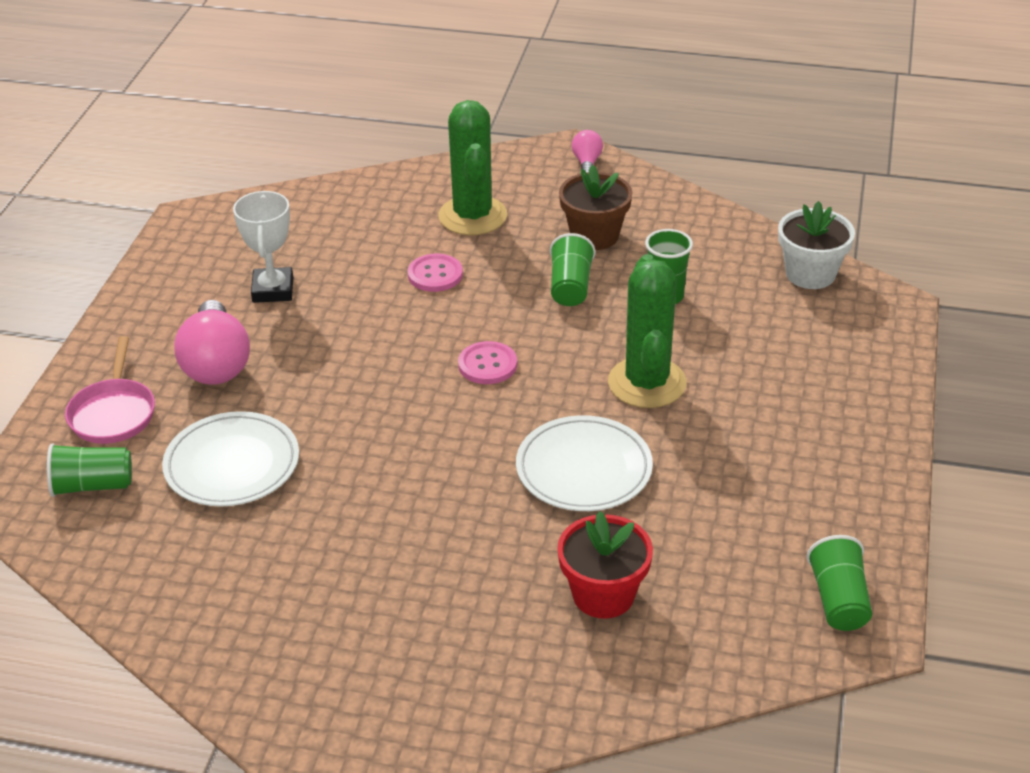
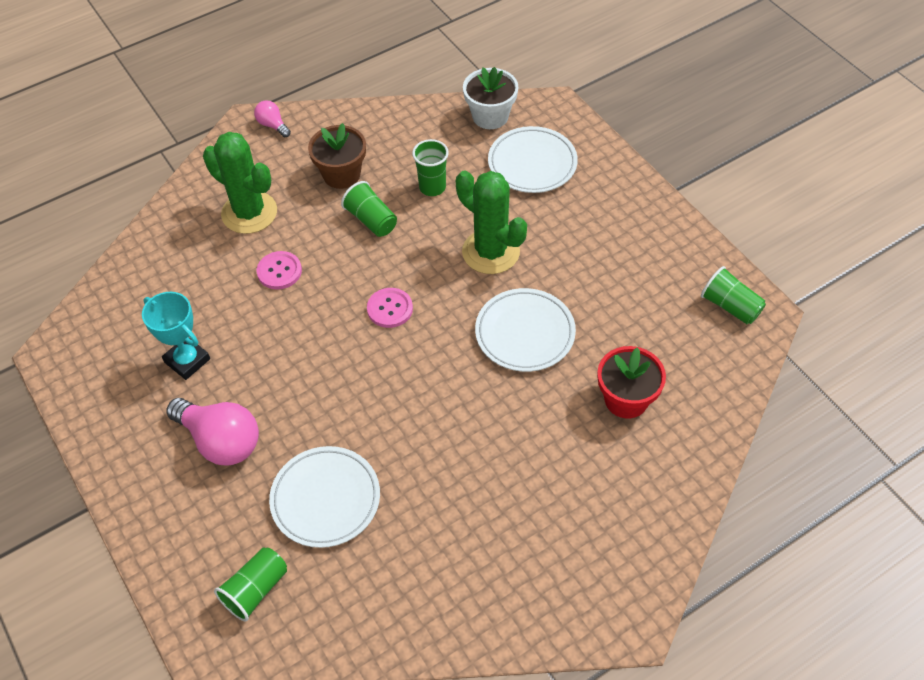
camera: 45 degrees left, 15 degrees up
pink pan [65,336,155,444] -> none
white trophy [233,191,293,303] -> turquoise trophy [142,292,210,380]
none -> white plate [488,126,578,193]

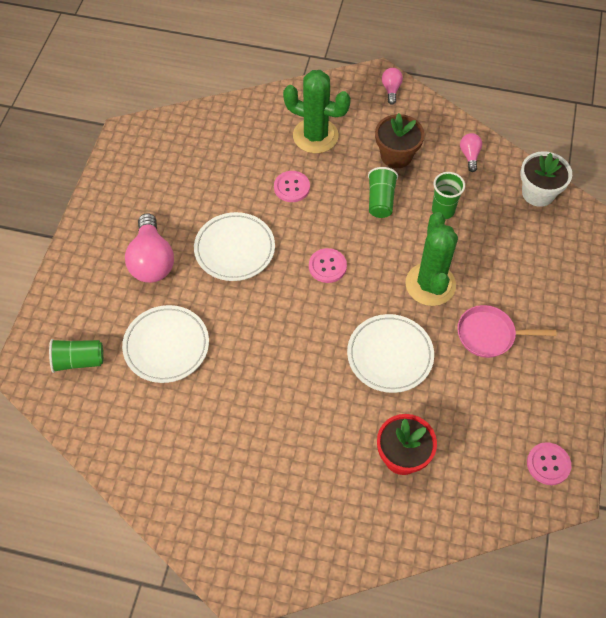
camera: 45 degrees right, 5 degrees up
turquoise trophy [142,292,210,380] -> none
green cactus [203,132,277,234] -> green cactus turned 60 degrees counterclockwise [283,70,351,153]
white plate [488,126,578,193] -> white plate moved to [194,212,275,281]
green cup [701,266,766,324] -> pink button [527,442,571,485]
none -> pink pan [457,305,556,358]
none -> pink light bulb [460,133,482,172]

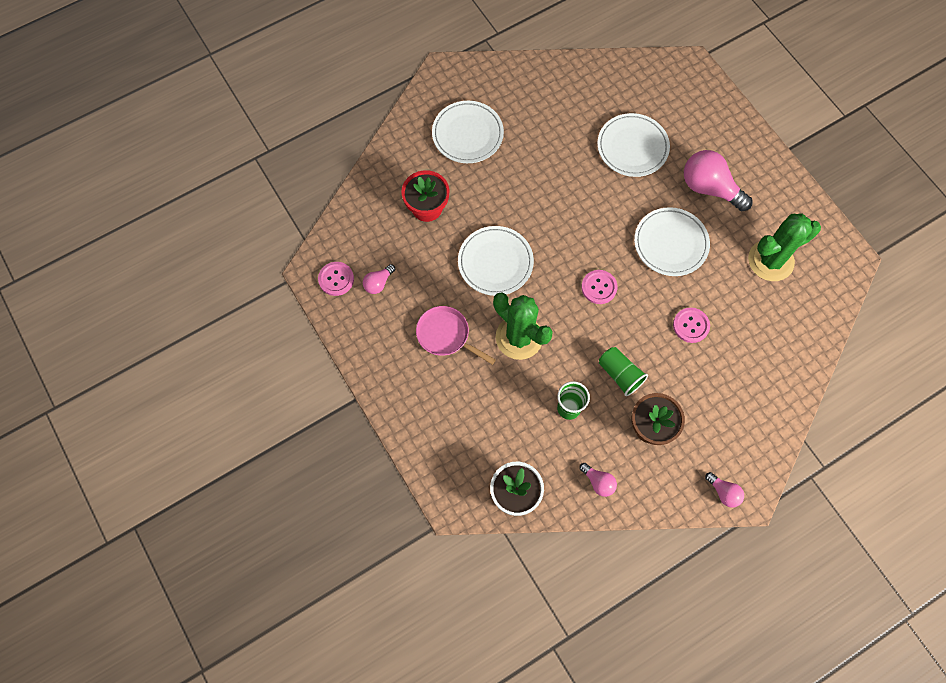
camera: 135 degrees right, 10 degrees up
green cup [49,339,103,373] -> none
green cactus [283,70,351,153] -> green cactus moved to [748,214,821,281]
pink pan [457,305,556,358] -> pink pan turned 105 degrees counterclockwise [416,306,496,365]
none -> pink light bulb [363,264,395,294]
none -> white plate [432,101,504,163]

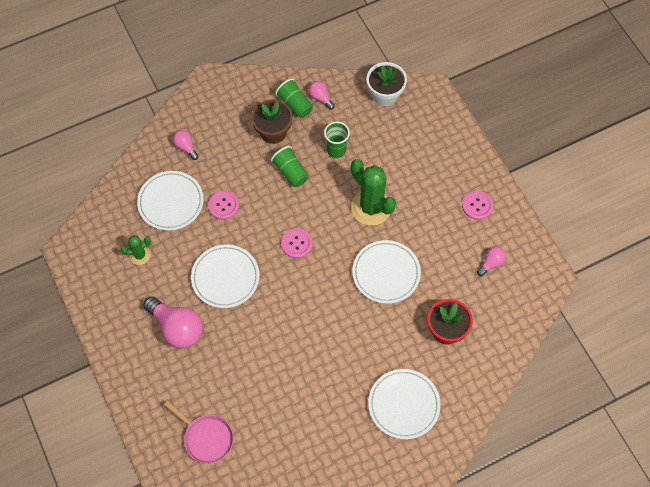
camera: 175 degrees left, 5 degrees down
pink button [318,262,354,296] -> pink button moved to [462,191,493,220]
pink pan [416,306,496,365] -> pink pan moved to [164,400,234,464]
white plate [597,113,670,177] -> white plate moved to [137,171,204,231]
pink light bulb [705,472,744,508] -> pink light bulb moved to [173,130,199,160]
green cactus [748,214,821,281] -> green cactus [121,235,151,265], size x0.51
none -> green cup [275,79,313,118]

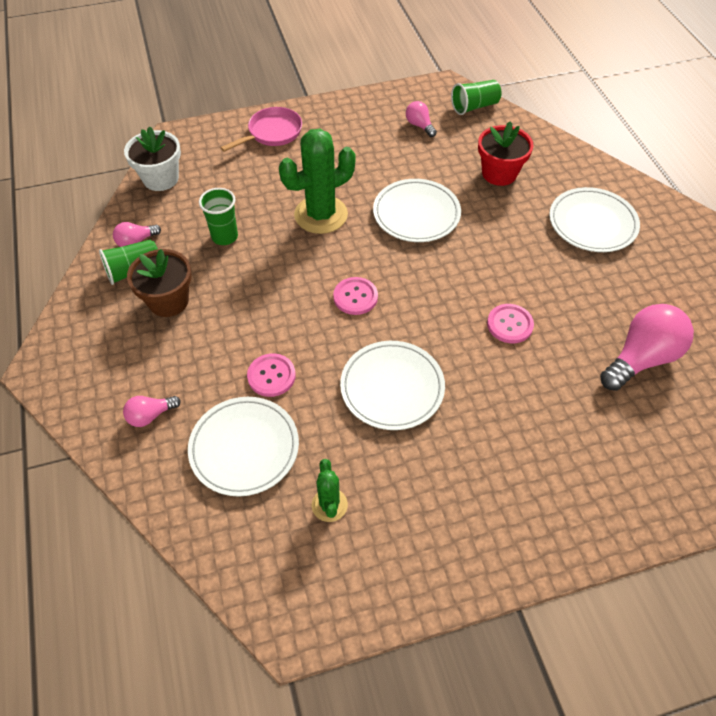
camera: 80 degrees left, 10 degrees down
pink light bulb [143,296,203,348] -> pink light bulb moved to [600,304,694,391]
pink pan [164,400,234,464] -> pink pan moved to [221,107,302,152]
green cup [271,146,309,187] -> green cup moved to [451,80,502,115]
pink button [462,191,493,220] -> pink button moved to [487,304,534,343]

